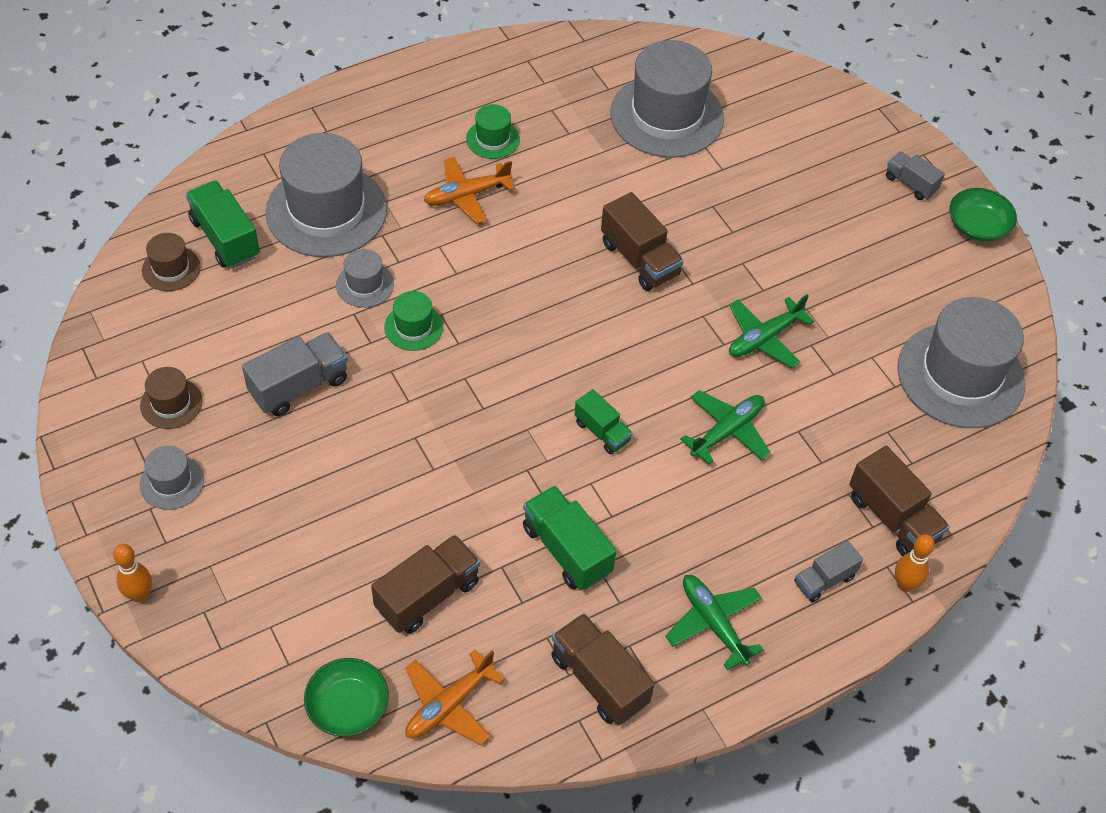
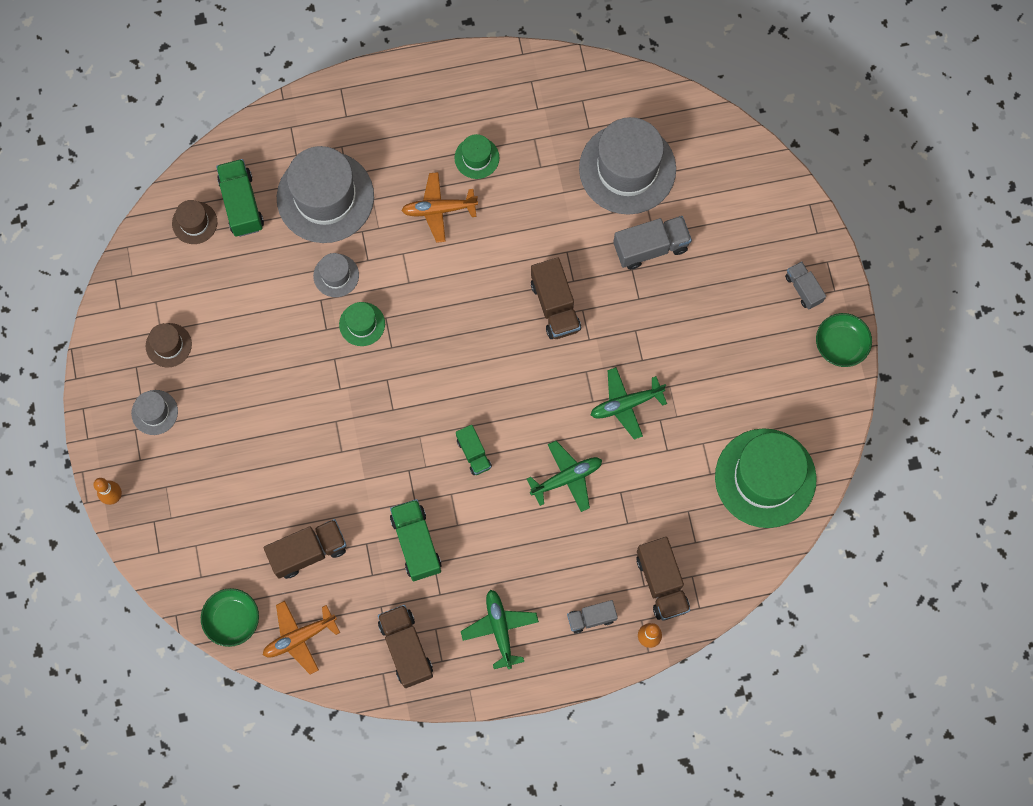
camera: 20 degrees right, 20 degrees up
grey truck [242,332,348,416] -> grey truck moved to [613,216,692,270]
grey hat [897,297,1025,428] -> green hat [715,428,817,528]

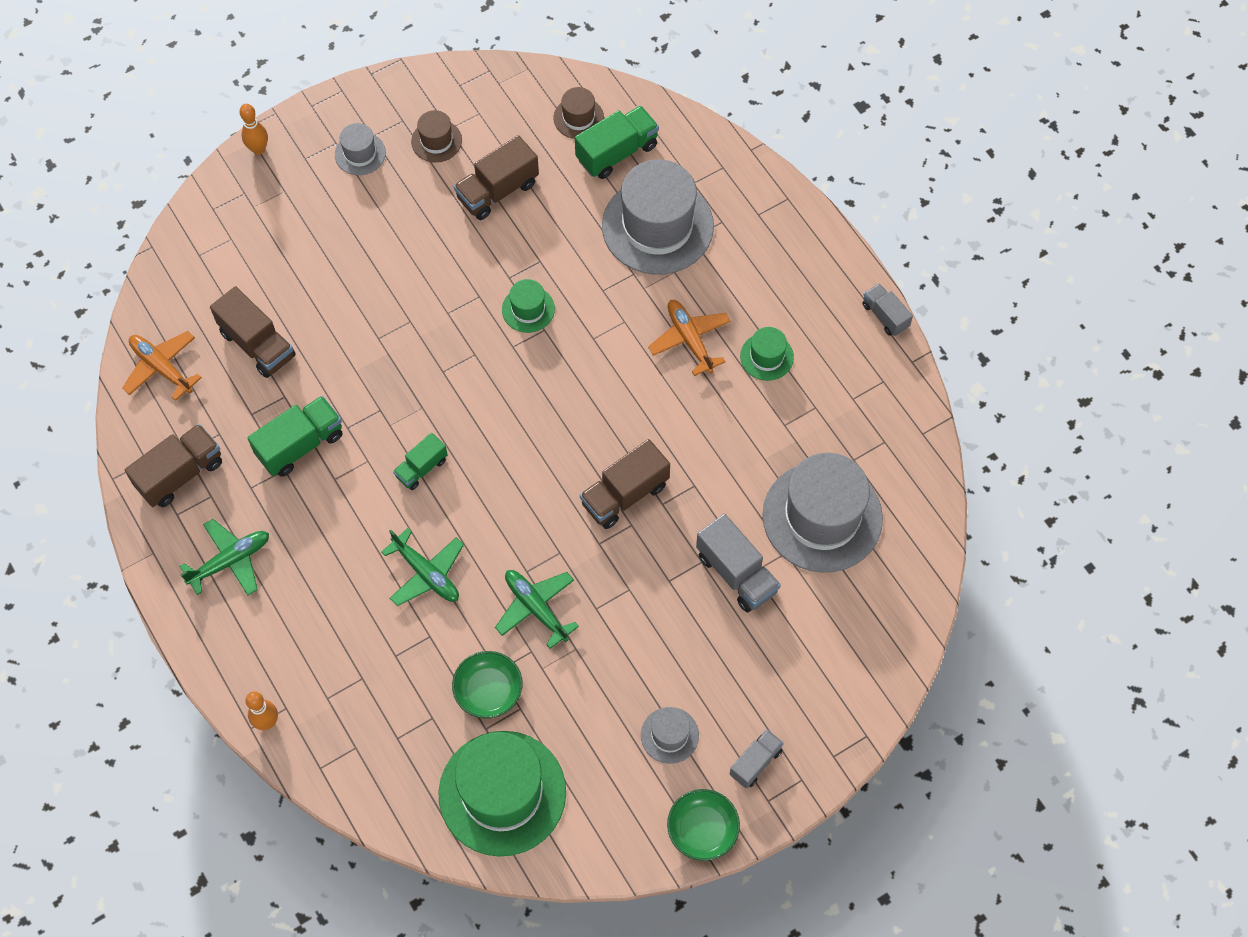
camera: 70 degrees right, 10 degrees down
green bowl [201,588,259,647] -> green bowl moved to [452,651,523,719]
grey hat [313,253,359,297] -> grey hat moved to [641,707,699,764]
grey truck [567,600,618,634] -> grey truck moved to [862,283,913,336]
brown truck [637,537,690,620] -> brown truck moved to [454,135,539,220]

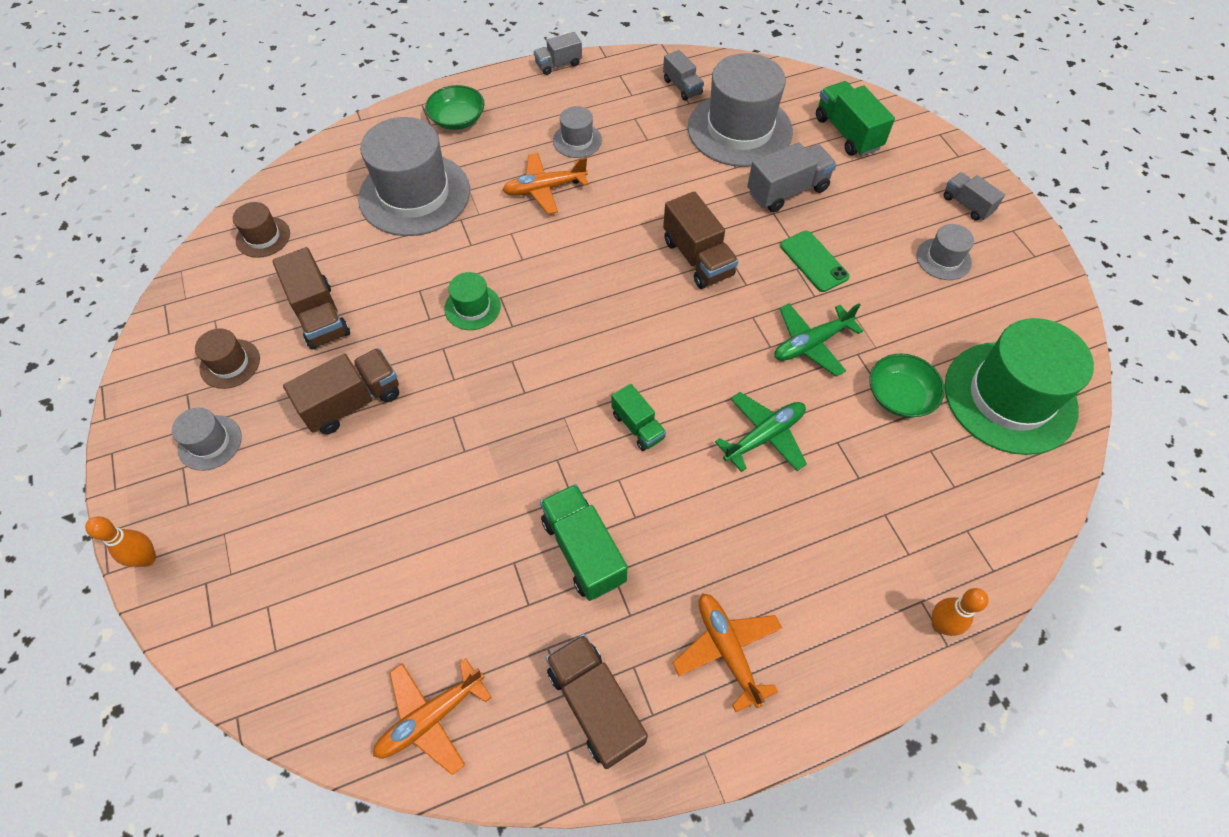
camera: 80 degrees left, 5 degrees down
green plane [180,519,269,596] -> orange plane [672,593,782,712]
brown truck [210,286,296,378] -> brown truck moved to [283,348,399,435]
green truck [575,106,659,179] -> green truck moved to [816,81,895,156]
green bowl [667,789,740,861] -> green bowl moved to [425,85,485,130]
green hat [740,327,794,381] -> grey hat [553,106,602,158]
none -> grey truck [663,50,704,101]
none -> green phone [780,231,850,292]

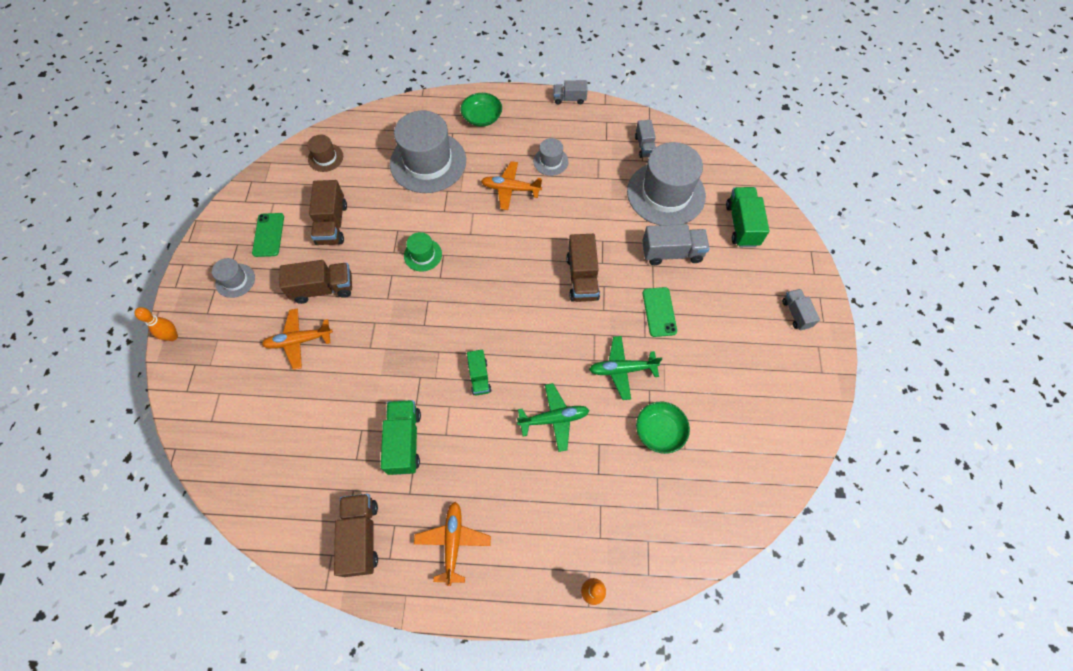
camera: 25 degrees right, 5 degrees up
brown hat [195,328,260,389] -> green phone [252,213,284,257]
orange plane [373,658,492,775] -> orange plane moved to [262,308,333,370]
grey hat [917,224,974,280] -> none
green hat [945,318,1094,455] -> none

